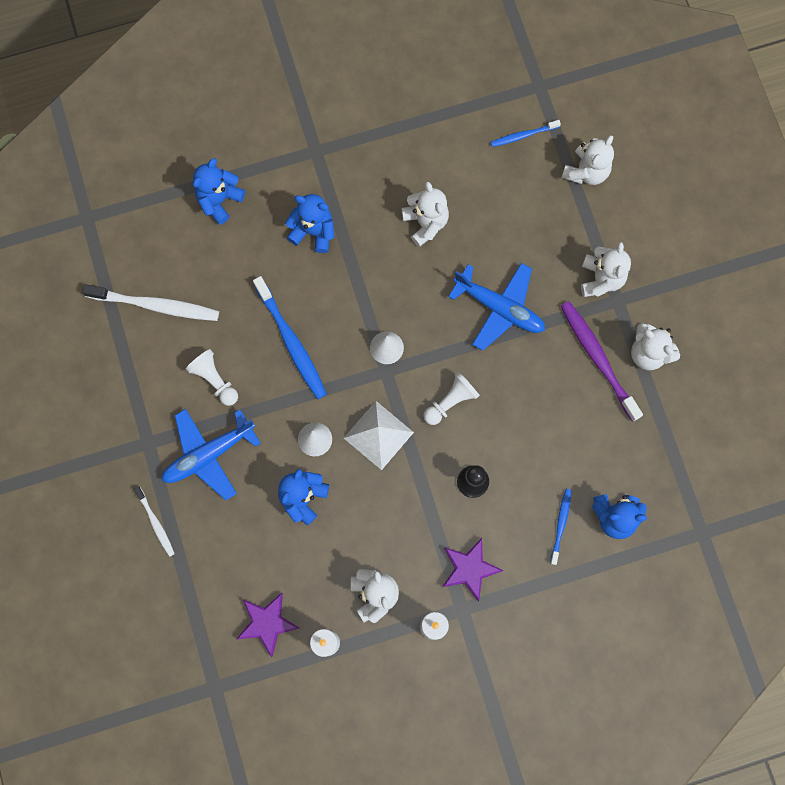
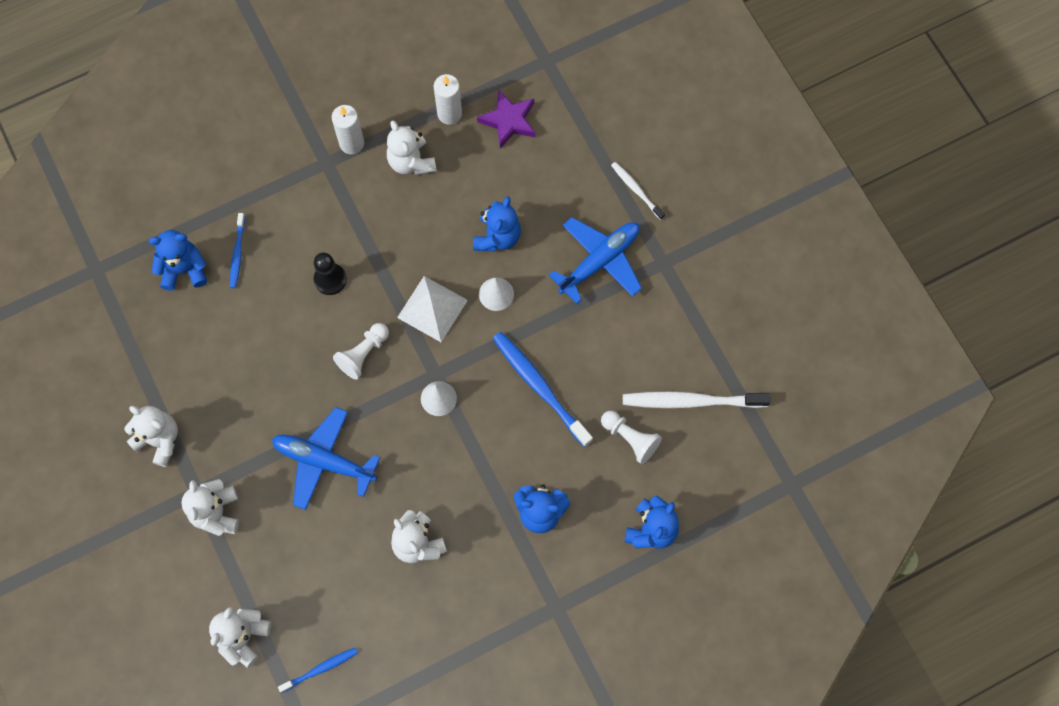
camera: 170 degrees right, 5 degrees down
white pawn [186,349,238,406] -> white pawn moved to [601,411,662,464]
purple star [442,538,503,602] -> none
purple toothbrush [561,301,643,422] -> none

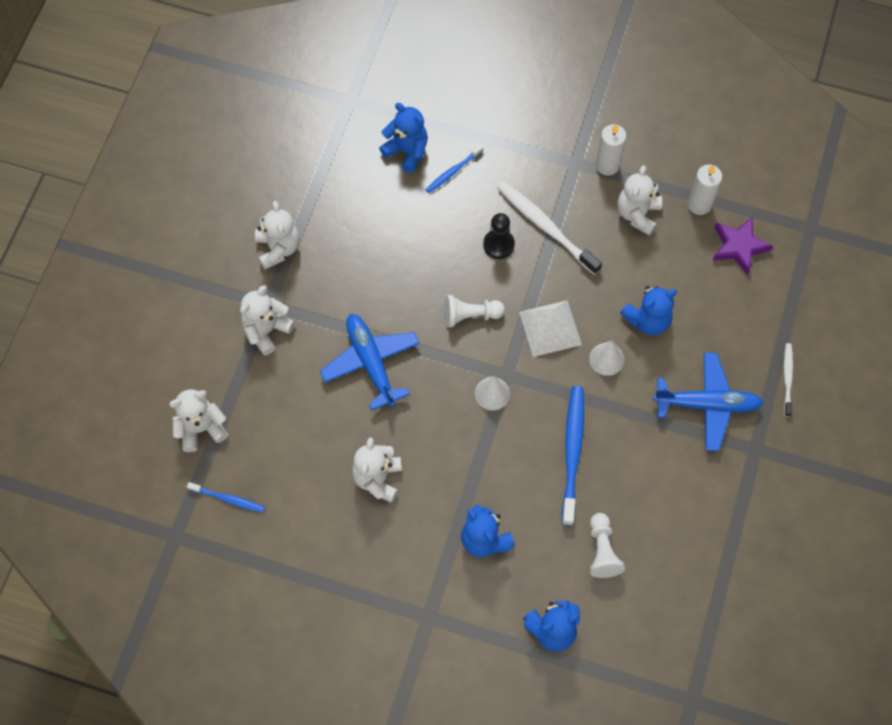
camera: 45 degrees right, 5 degrees down
white toothbrush [623,391,771,408] -> white toothbrush moved to [497,181,602,275]

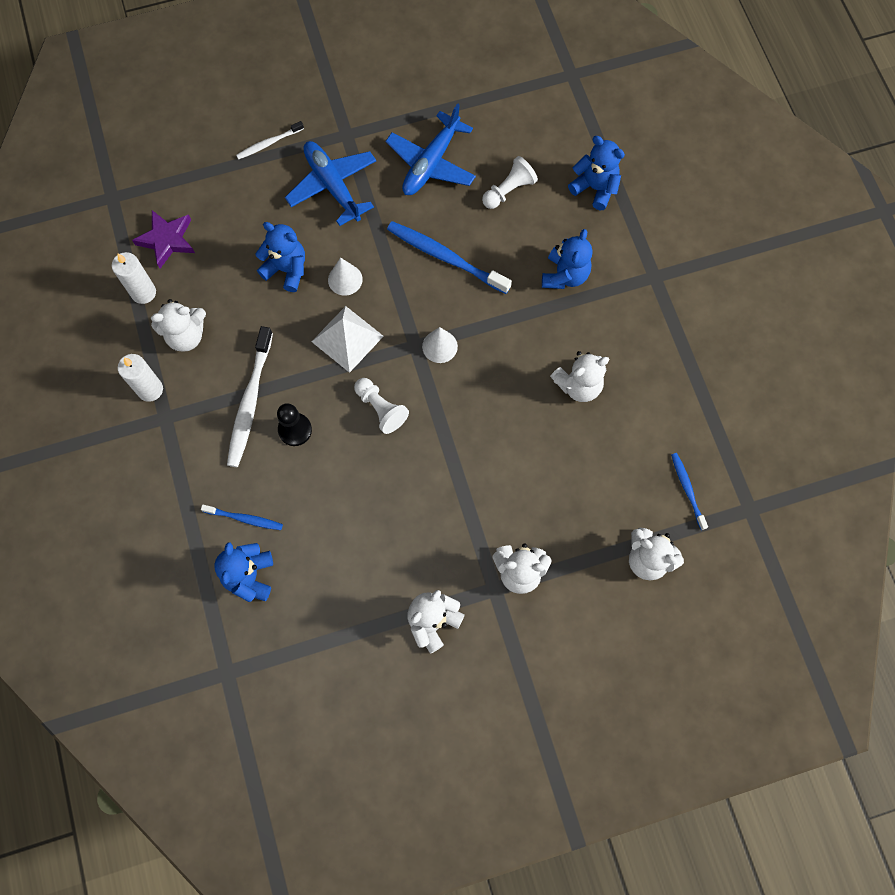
camera: 125 degrees left, 5 degrees up
blue plane [320,314,420,410] -> blue plane moved to [385,103,476,195]
blue toothbrush [562,386,584,525] -> blue toothbrush turned 60 degrees clockwise [387,221,512,294]

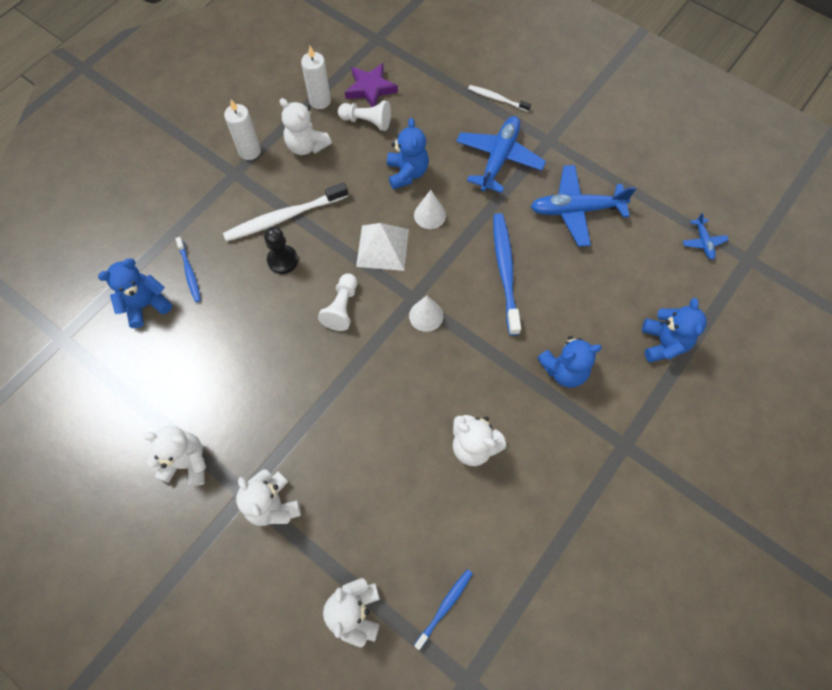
camera: 55 degrees right, 5 degrees down
white pawn [482,156,538,209] -> white pawn moved to [338,101,391,131]
none -> blue plane [683,213,729,260]

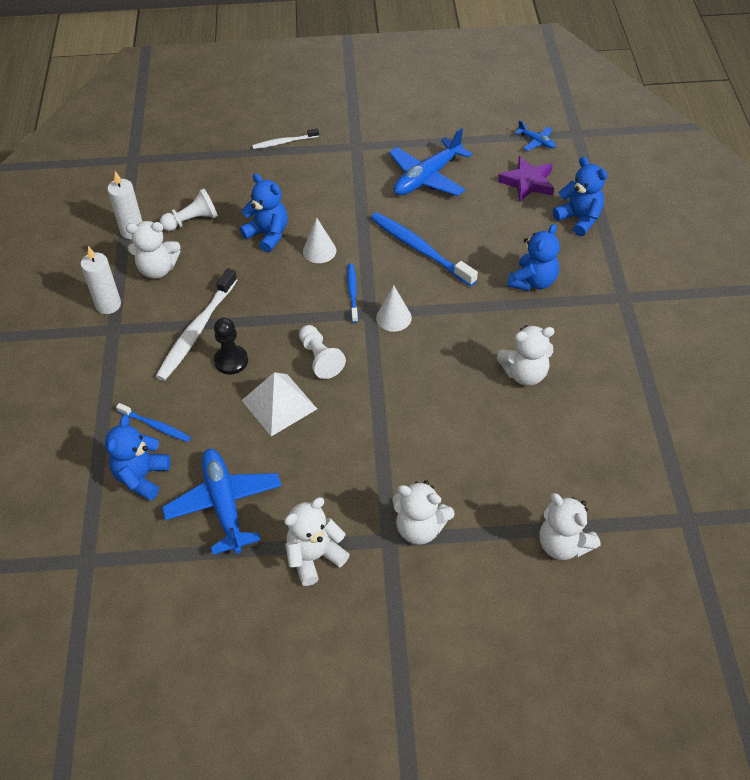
camera: 40 degrees left, 15 degrees down
purple star [345,63,398,107] -> purple star moved to [498,156,554,202]
white pyramid [356,223,409,271] -> white pyramid moved to [242,372,317,436]
blue toothbrush [414,569,473,650] -> blue toothbrush moved to [347,263,358,323]
blue plane [456,116,546,193] -> blue plane moved to [162,449,282,555]

